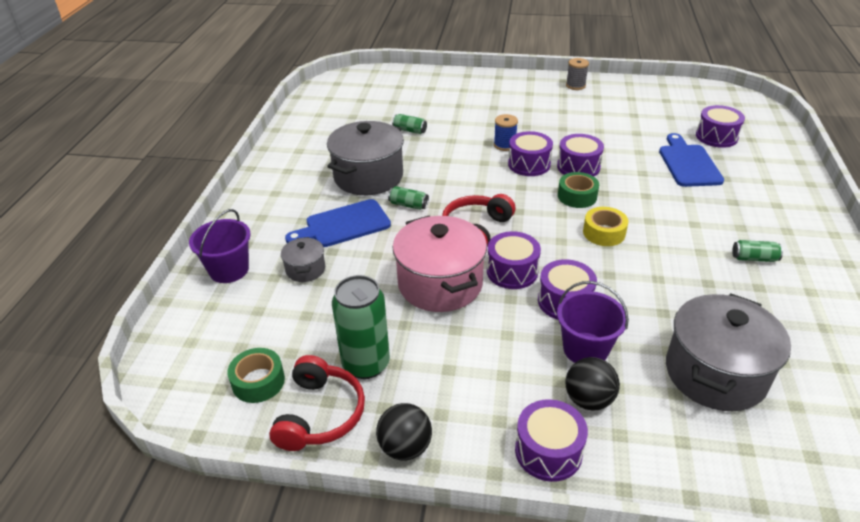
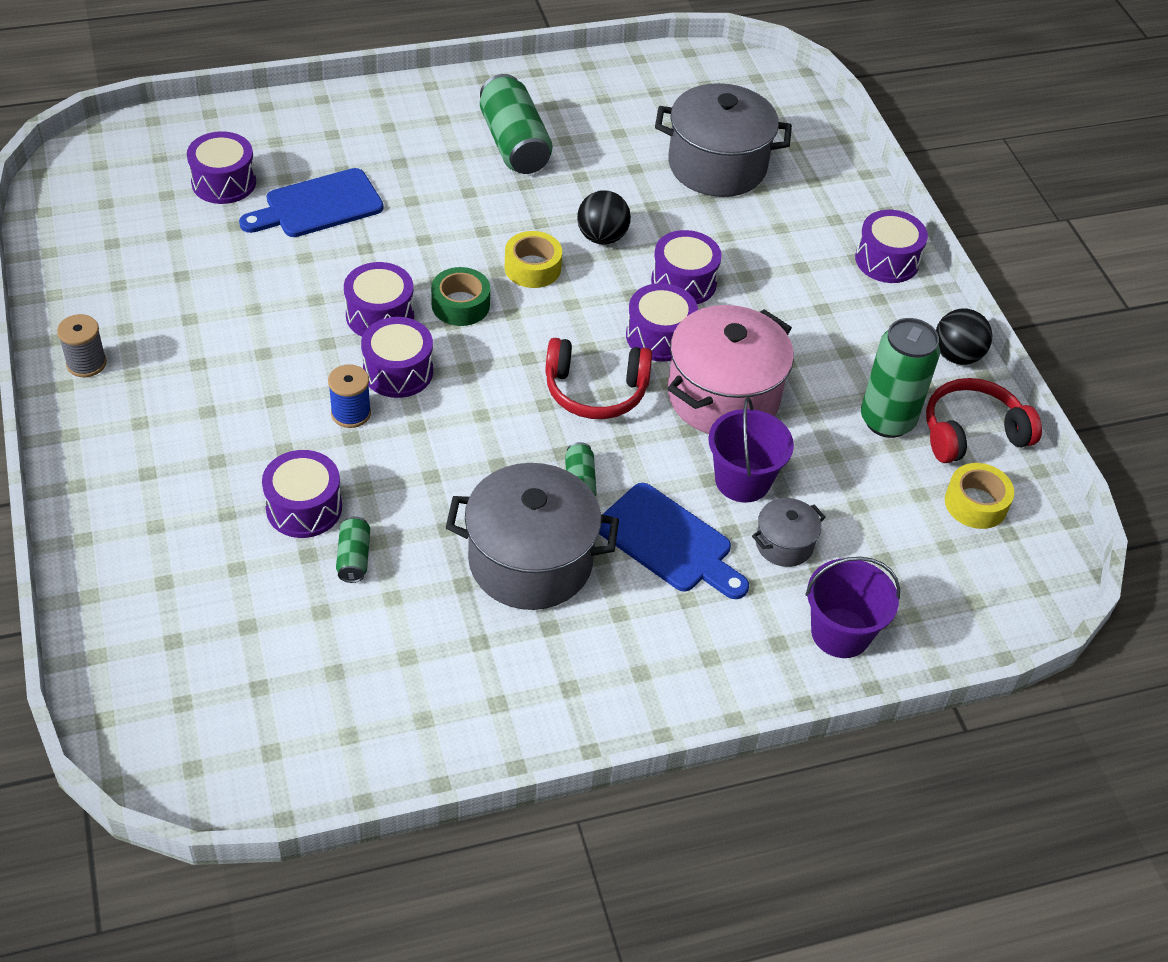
camera: 120 degrees left, 10 degrees up
green tape [228,348,285,403] -> yellow tape [945,463,1014,529]
purple bucket [557,281,629,363] -> purple bucket moved to [708,397,794,503]
black ball [566,357,620,411] -> black ball moved to [577,190,631,244]
green can [732,240,783,262] -> green can [480,74,553,174], size x2.08
none -> purple drum [262,450,342,538]

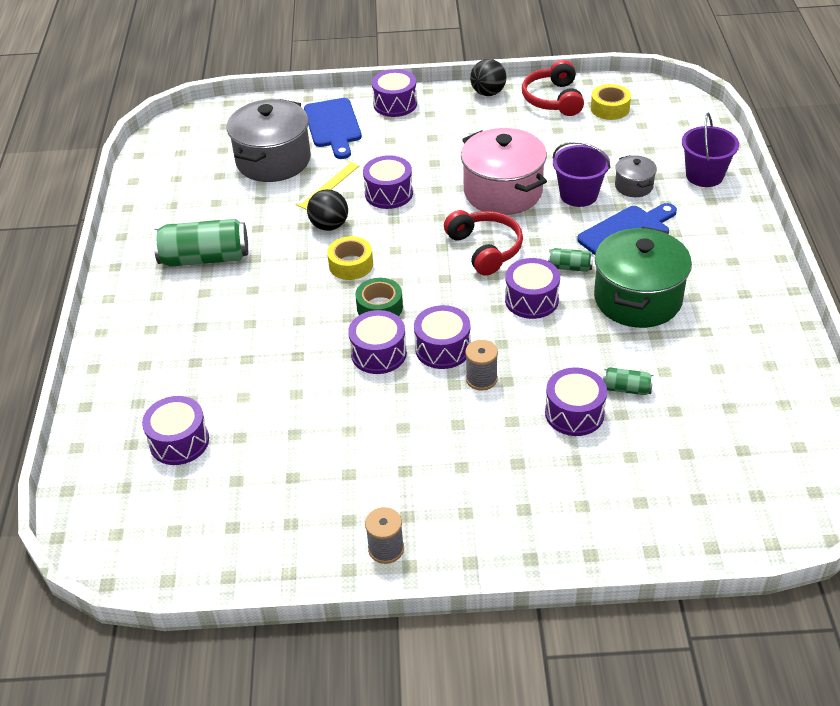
camera: 70 degrees left, 5 degrees down
blue cutting board [239,168,384,237] -> blue cutting board moved to [304,98,362,159]
blue spool [328,364,371,428] -> grey spool [465,340,498,391]
grey pot [446,463,619,610] -> green pot [594,227,692,328]
red headphones [545,338,652,419] -> red headphones turned 45 degrees counterclockwise [444,210,523,276]
purple drum [626,283,698,362] -> purple drum moved to [505,258,560,319]
green can [861,318,940,438] -> none
none -> yellow ruler [295,161,359,210]

